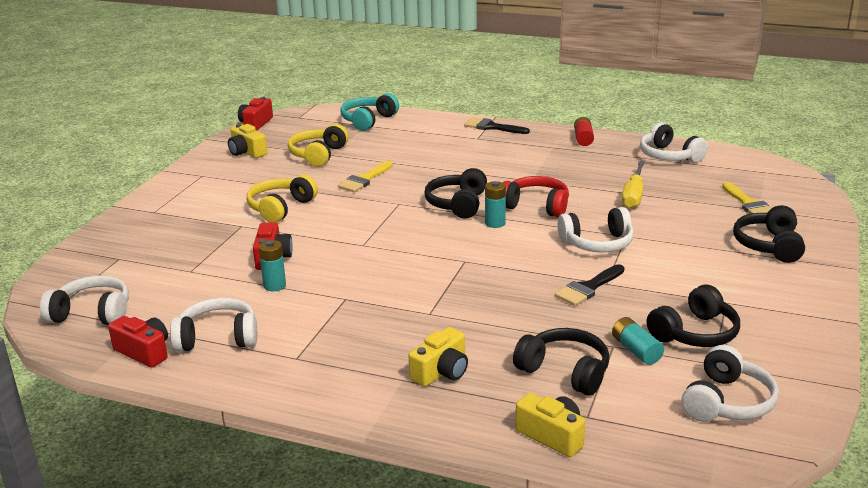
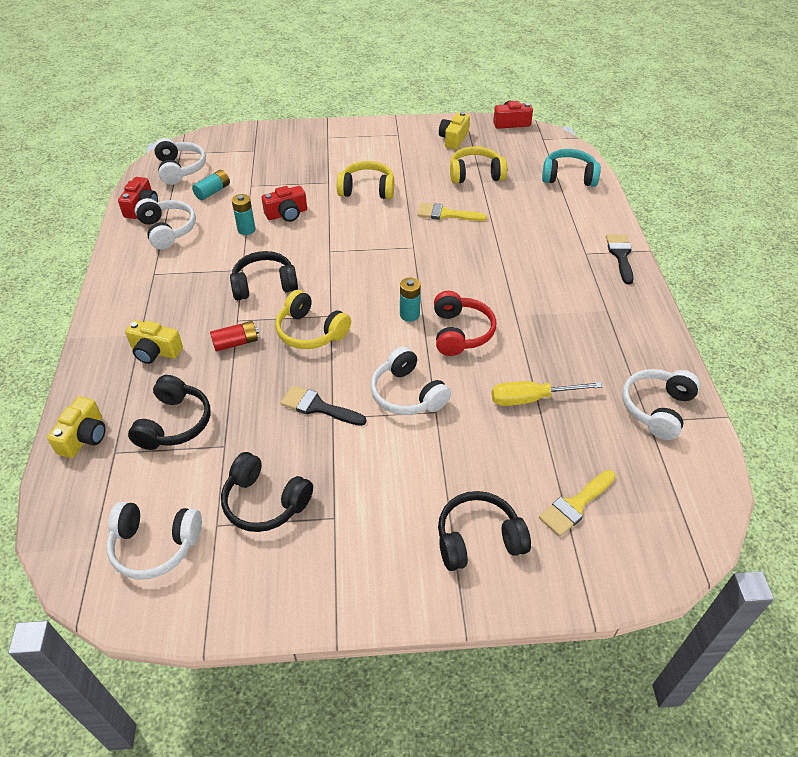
camera: 65 degrees right, 20 degrees up
black headphones [424,168,487,219] -> black headphones moved to [230,251,298,300]
red battery [574,117,594,146] -> red battery moved to [210,321,259,352]
turquoise battery [612,317,664,365] -> turquoise battery moved to [192,170,230,200]
none -> yellow headphones [275,290,351,349]

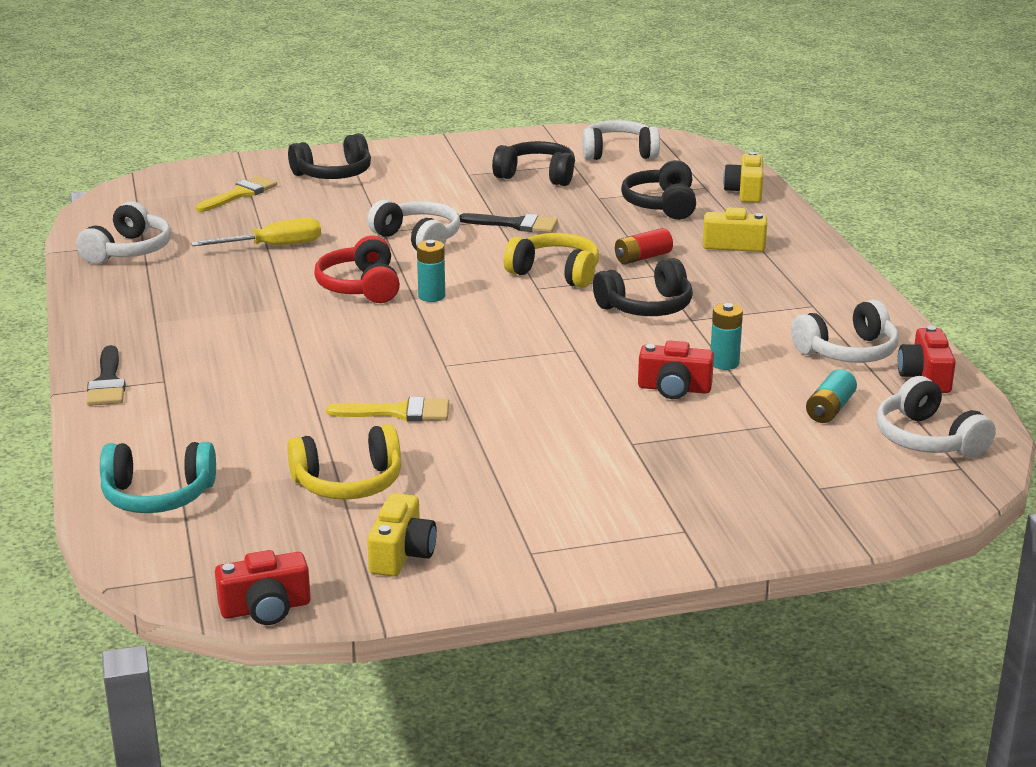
camera: 170 degrees right, 20 degrees down
white headphones [135,198,196,250] -> white headphones turned 75 degrees counterclockwise [791,300,899,363]
red camera [262,186,307,222] -> red camera turned 135 degrees counterclockwise [638,341,714,399]
yellow headphones [337,161,394,199] -> none

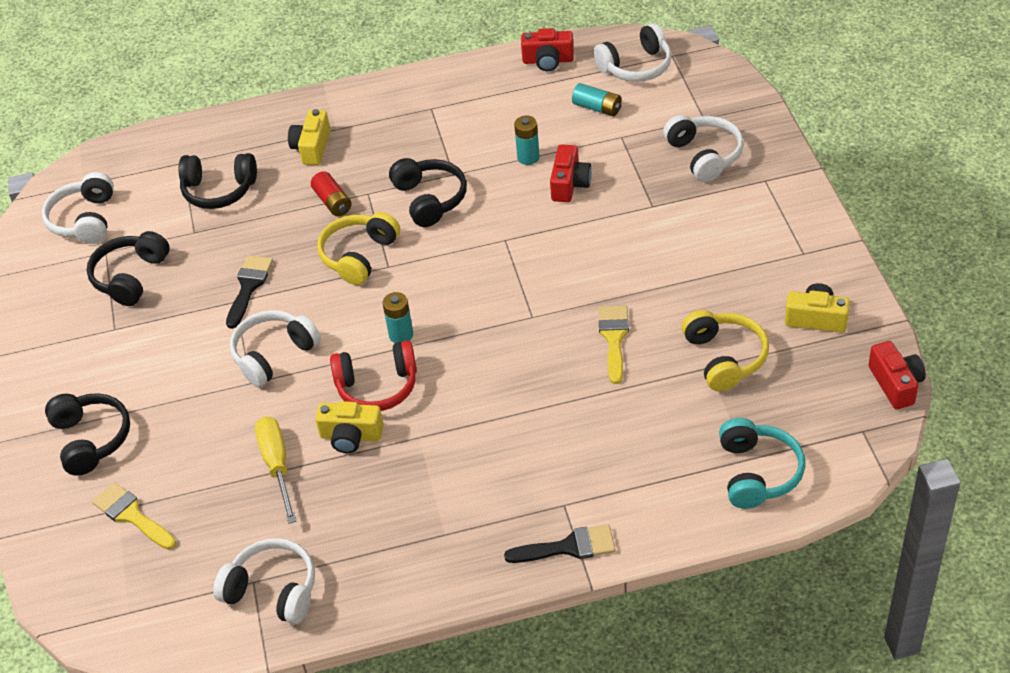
camera: 85 degrees left, 20 degrees up
yellow camera [723,152,763,203] -> yellow camera moved to [315,401,384,453]
white headphones [791,300,899,363] -> white headphones moved to [663,115,744,182]

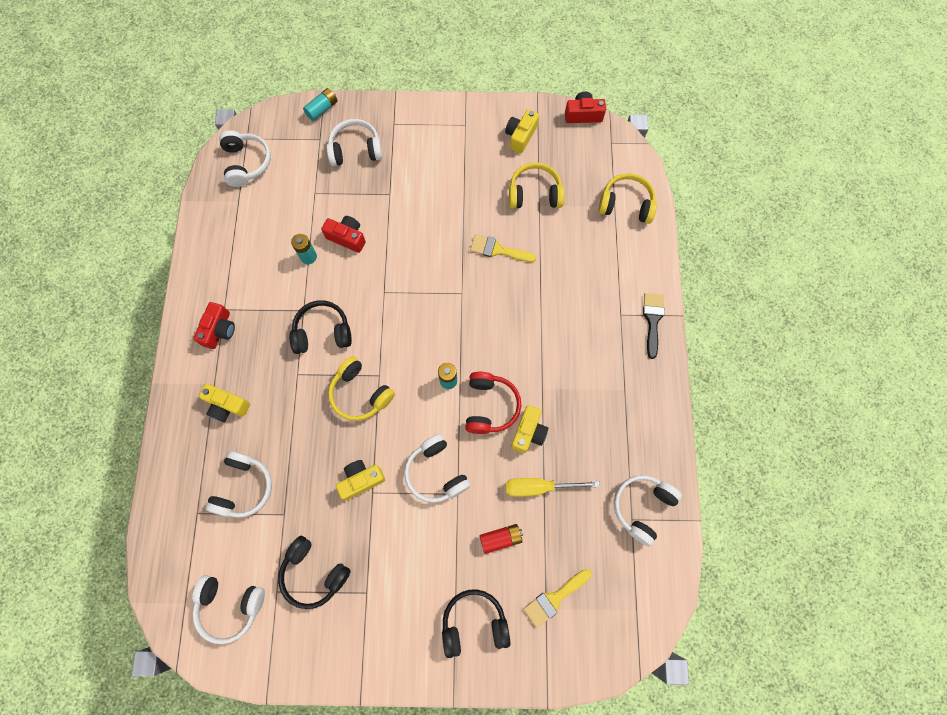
camera: 80 degrees left, 25 degrees up
black headphones [179,153,257,209] -> white headphones [205,451,272,518]
black brush [226,255,273,329] -> yellow camera [336,460,385,500]
red battery [311,171,352,216] -> red battery moved to [479,524,523,554]
red camera [521,28,574,71] -> red camera moved to [194,302,235,349]
turquoise battery [572,83,622,116] -> turquoise battery moved to [303,88,338,121]
turquoise headphones [719,418,805,509] -> yellow headphones [598,173,657,224]

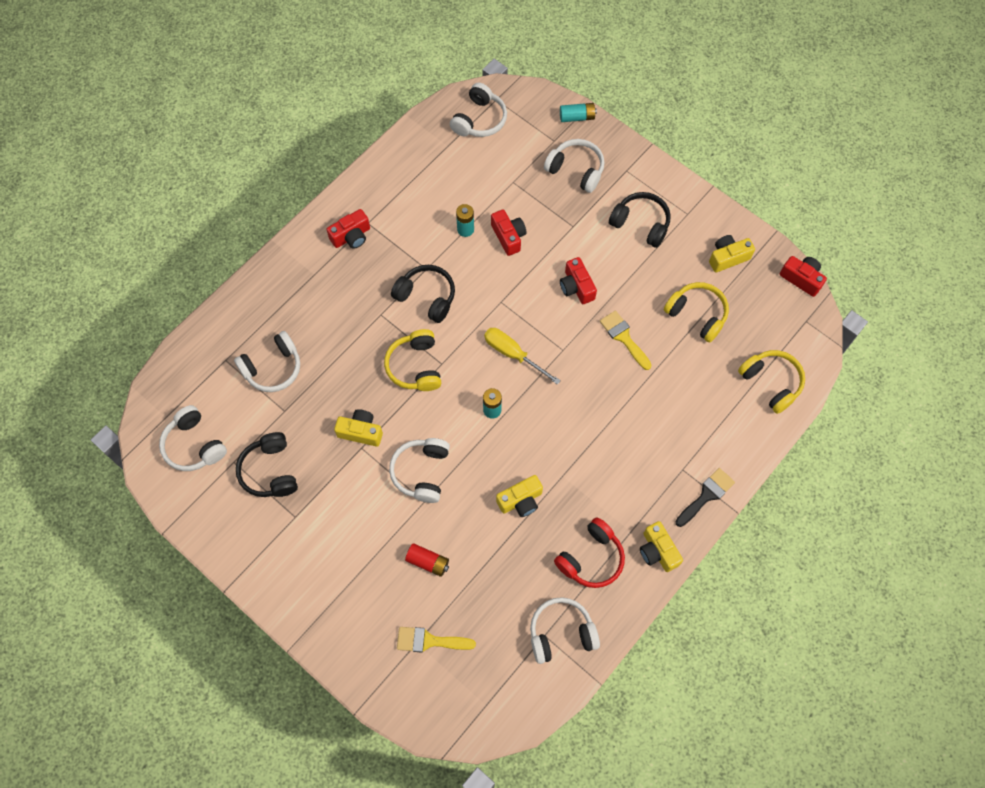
camera: 40 degrees right, 5 degrees down
yellow camera [199,384,250,422] -> yellow camera moved to [640,521,683,572]
black headphones [442,589,511,658] -> black headphones moved to [609,192,671,248]
red headphones [465,372,521,434] -> red headphones moved to [554,517,625,588]
yellow screwdriver [506,478,600,497] -> yellow screwdriver moved to [484,328,561,385]
none -> red camera [560,257,597,304]

